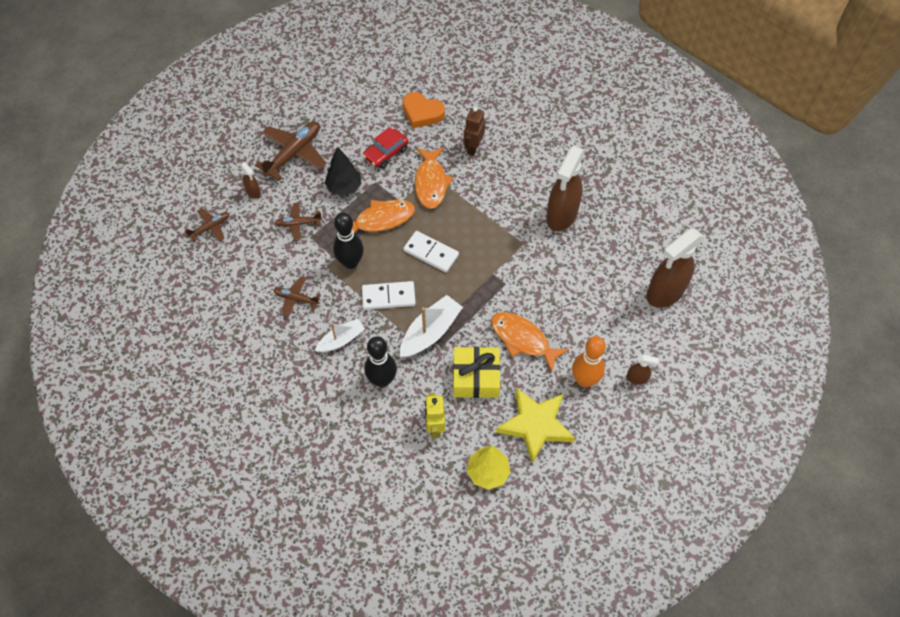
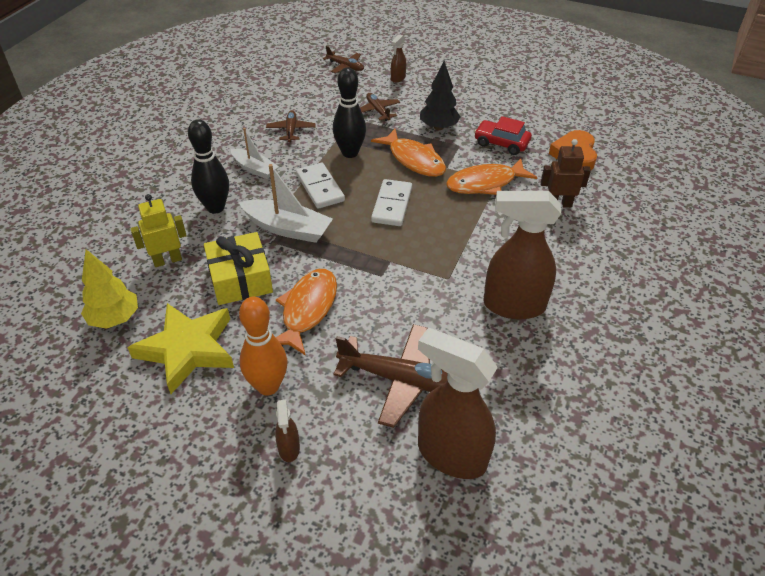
camera: 70 degrees right, 15 degrees down
brown plane [255,121,327,181] -> brown plane moved to [333,324,448,428]

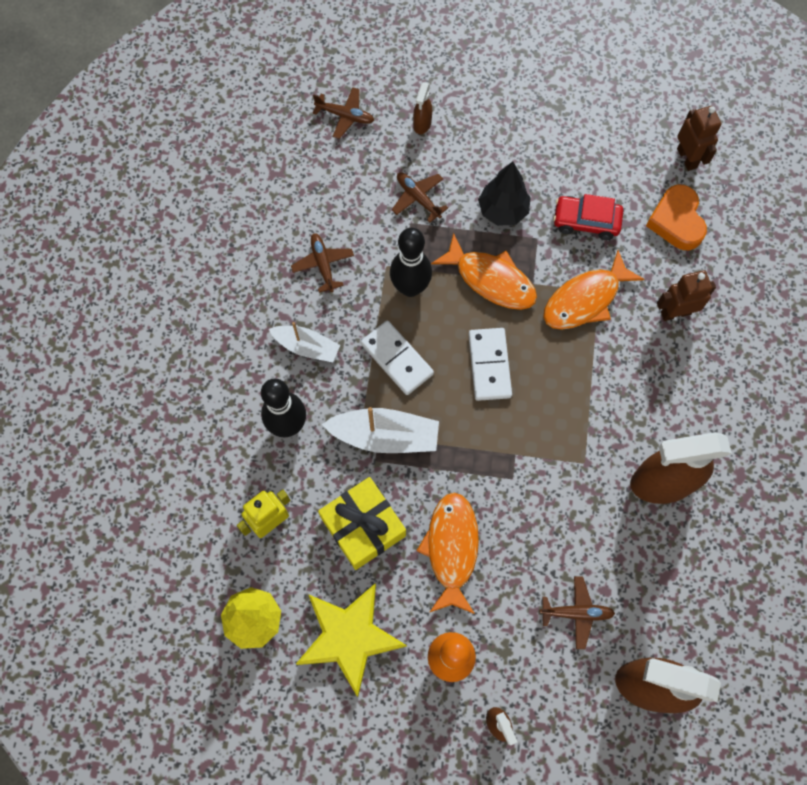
camera: 15 degrees left, 25 degrees up
brown plane [333,324,448,428] -> brown plane [540,576,615,649], size x0.56
none -> brown robot [677,106,722,171]

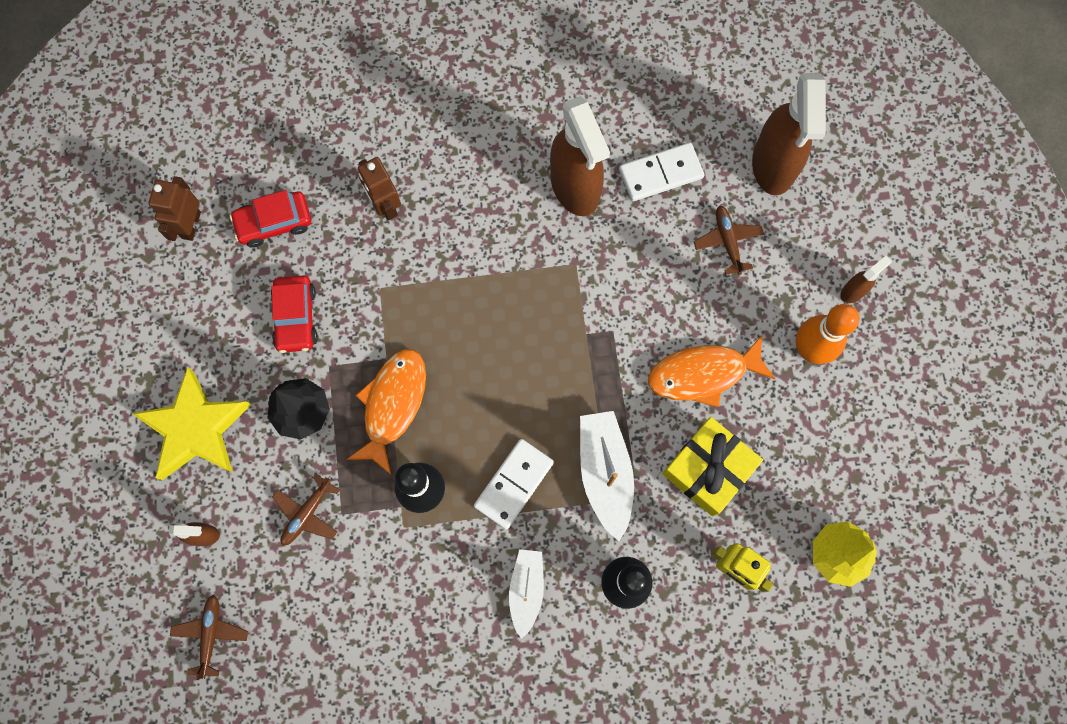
camera: 105 degrees left, 5 degrees up
brown plane [291,233,354,293] -> none
yellow star [296,583,407,697] -> yellow star moved to [132,367,251,480]
white domino [468,328,512,401] -> white domino moved to [619,143,704,201]
orange fish [543,250,644,330] -> none
orange heart [646,185,707,250] -> red car [230,190,311,248]
brown robot [677,106,722,171] -> brown robot turned 45 degrees counterclockwise [148,176,201,241]

